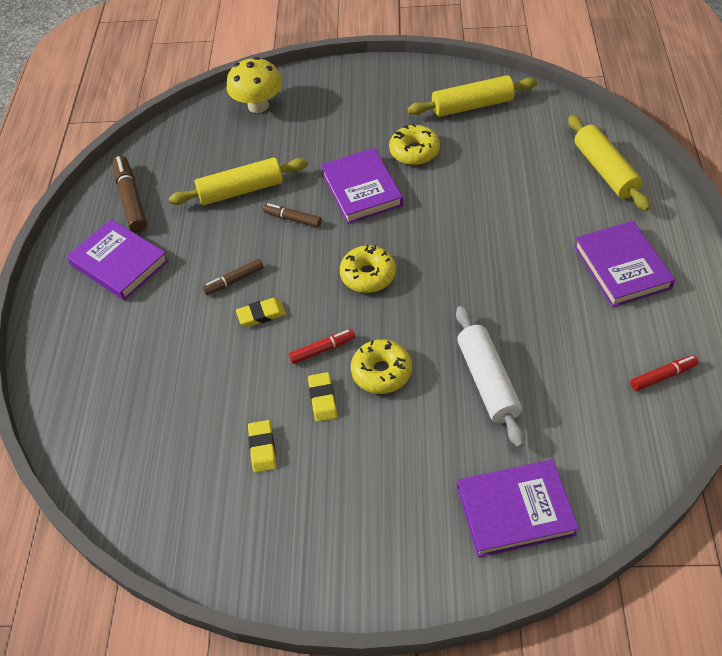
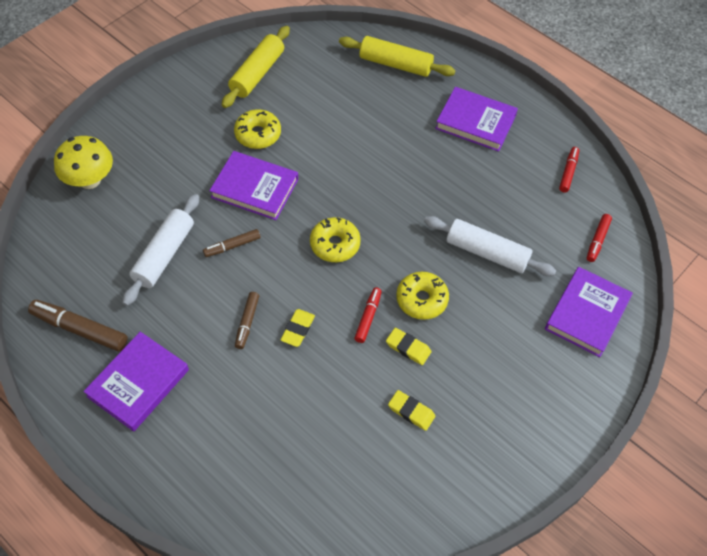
camera: 55 degrees left, 5 degrees up
purple book [66,219,169,300] -> purple book turned 45 degrees counterclockwise [83,332,189,432]
yellow rolling pin [169,157,308,205] -> white rolling pin [122,194,199,306]
none -> red marker [587,214,612,262]

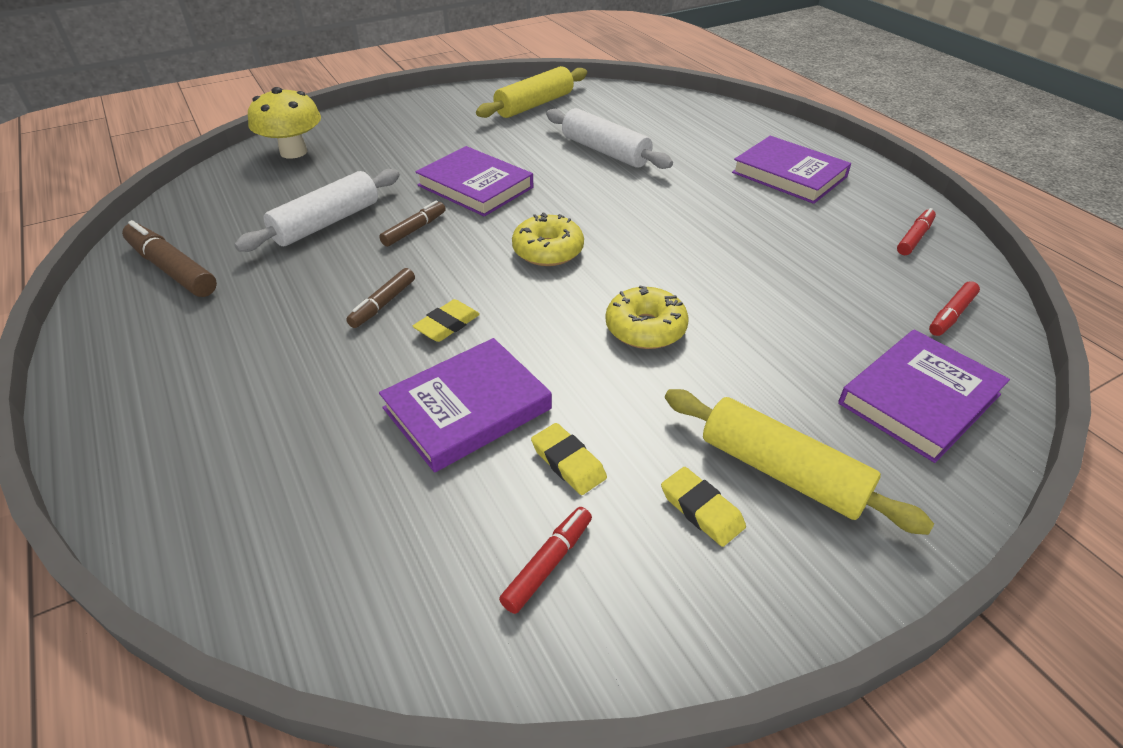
camera: 20 degrees right, 15 degrees down
purple book [83,332,189,432] -> purple book moved to [379,338,552,473]
brown marker [203,229,261,257] -> brown marker turned 135 degrees clockwise [379,200,446,247]
yellow donut [234,109,281,149] -> none
yellow rolling pin [339,36,455,77] -> yellow rolling pin moved to [665,389,934,535]
red marker [354,287,382,343] -> red marker moved to [499,507,592,614]
yellow eraser [386,328,431,365] -> yellow eraser moved to [661,467,746,547]
white rolling pin [424,216,556,276] -> white rolling pin moved to [546,108,673,169]

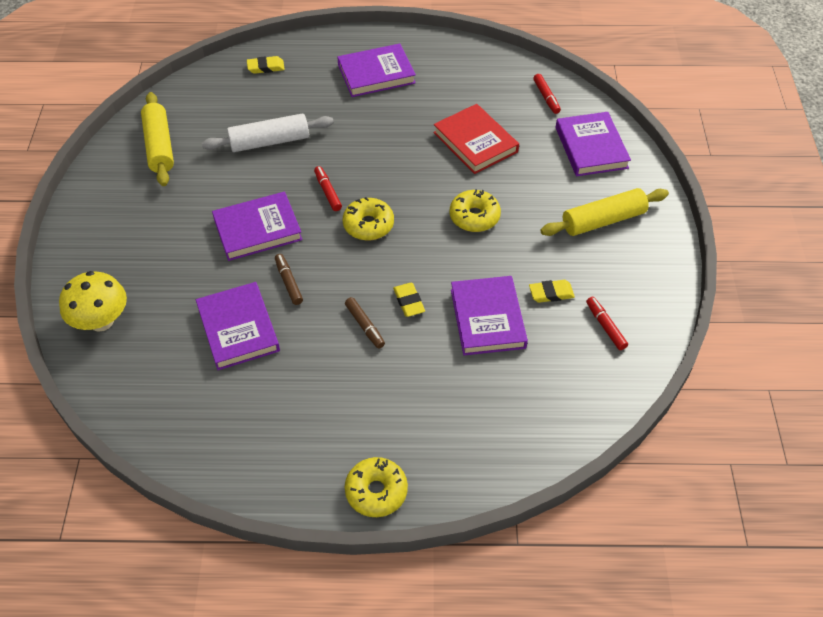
camera: 60 degrees left, 10 degrees up
brown marker [122,220,217,297] -> none
white rolling pin [234,169,400,252] -> purple book [196,282,280,370]
yellow eraser [661,467,746,547] -> yellow eraser moved to [247,56,285,74]
red marker [897,208,936,255] -> red marker moved to [314,166,342,211]
none -> yellow donut [345,457,408,517]
none -> red book [433,104,519,174]

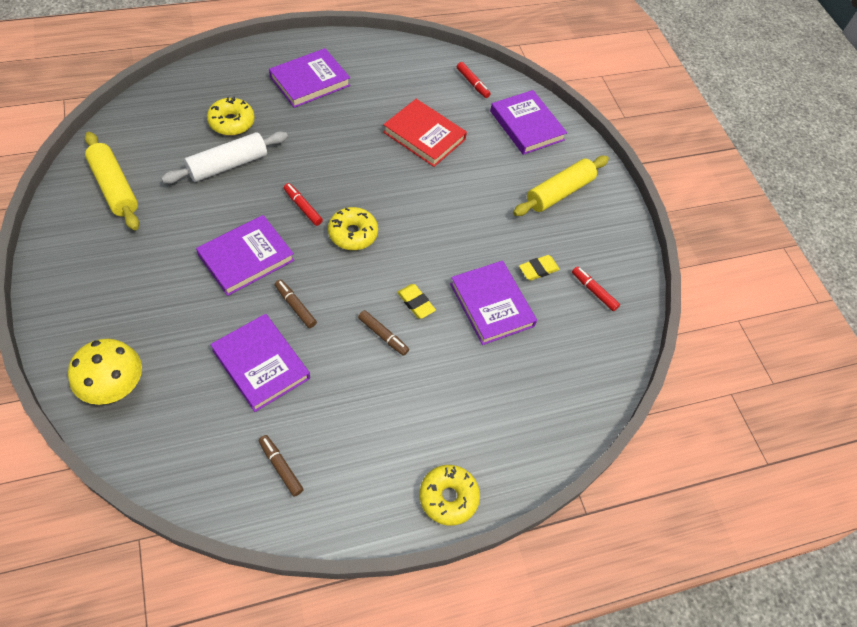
camera: 25 degrees left, 5 degrees up
yellow eraser [247,56,285,74] -> none
yellow donut [450,189,501,232] -> yellow donut moved to [207,97,255,136]
none -> brown marker [259,435,304,497]

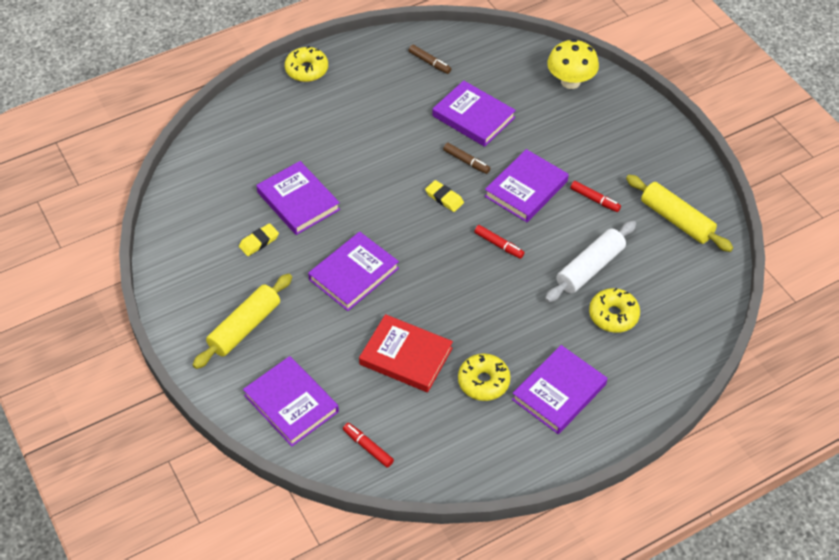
camera: 175 degrees right, 5 degrees down
yellow donut [328,207,378,250] -> yellow donut moved to [458,353,511,401]
brown marker [358,310,409,356] -> none
yellow eraser [397,284,436,319] -> yellow eraser moved to [425,180,464,212]
red marker [572,266,620,311] -> red marker moved to [570,181,621,212]
none -> purple book [308,232,399,311]

